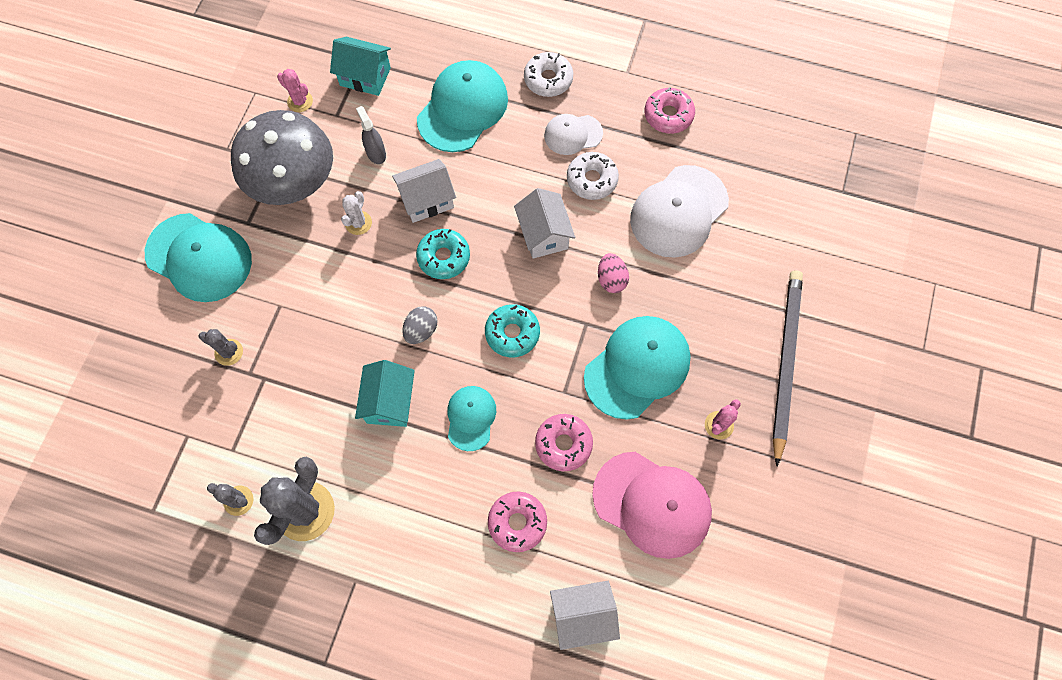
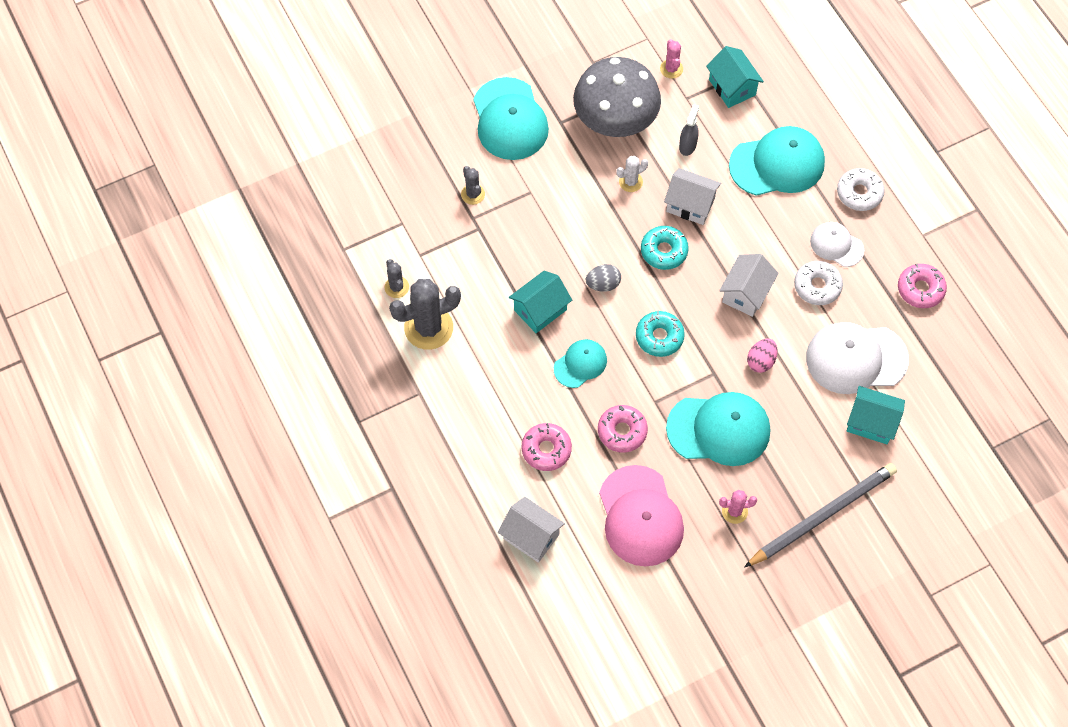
camera: 45 degrees right, 5 degrees down
none -> turquoise house [847,386,905,444]

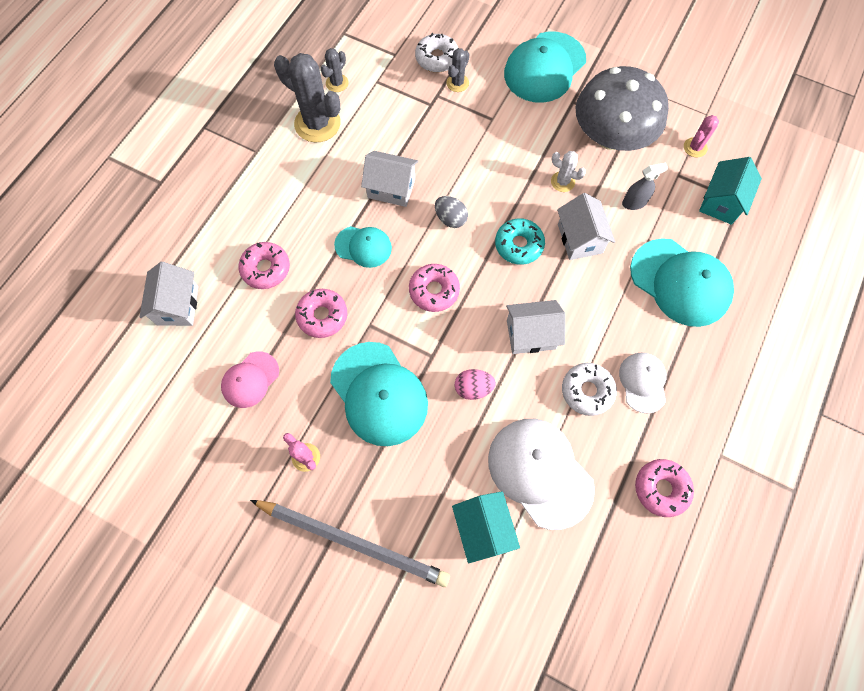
camera: 55 degrees right, 5 degrees up
turquoise house [509,271,572,333] -> white house [361,151,418,207]
pink cap [599,465,684,566] -> pink cap [221,351,279,408], size x0.56
turquoise donut [636,311,685,357] -> pink donut [409,264,460,312]
white donut [837,168,885,211] -> white donut moved to [415,33,458,72]

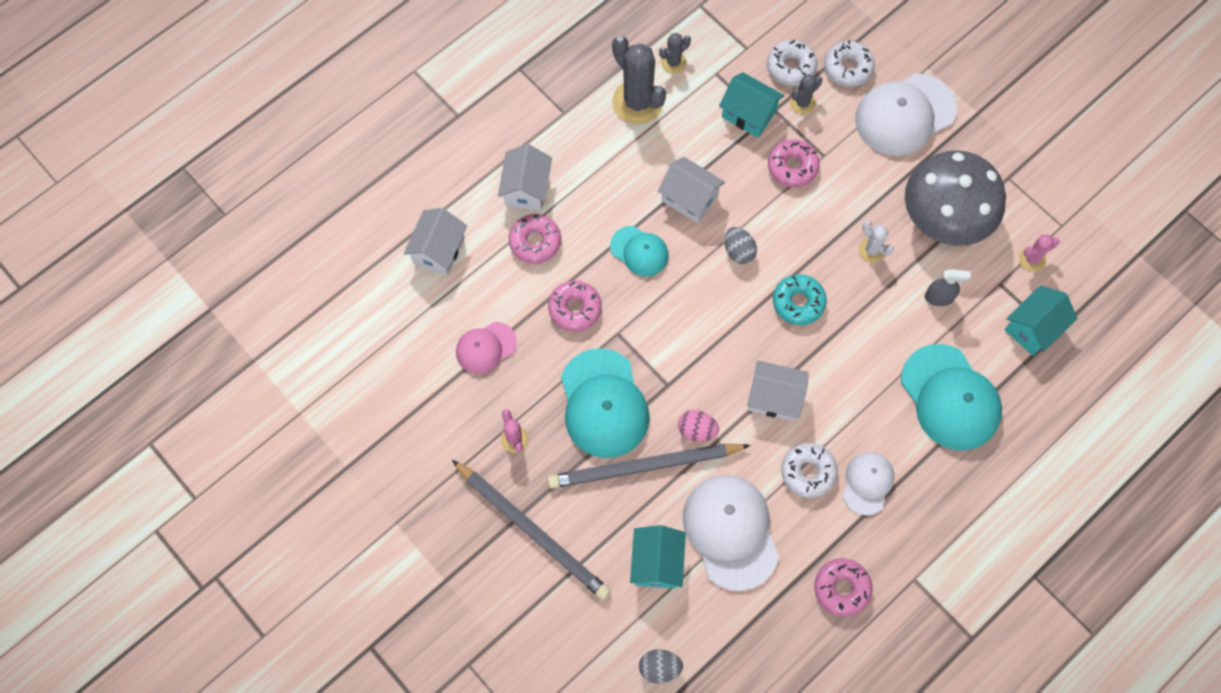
camera: 20 degrees right, 0 degrees up
pink donut [409,264,460,312] -> pink donut moved to [768,139,820,187]
turquoise cap [504,32,586,103] -> white cap [855,73,957,156]
white house [557,193,615,260] -> white house moved to [498,144,552,211]
none -> grey pencil [548,443,751,488]
none -> grey egg [639,649,683,684]
none -> turquoise house [719,72,784,137]
none -> white donut [824,40,875,87]

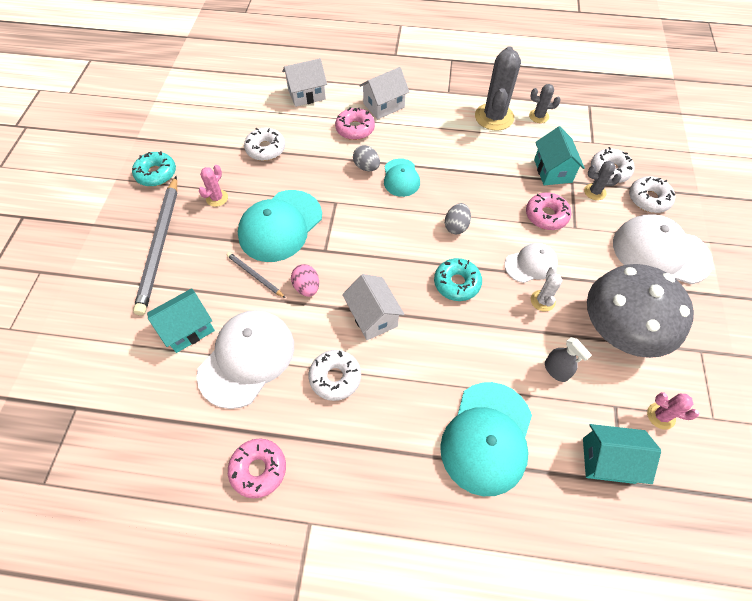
camera: 50 degrees right, 10 degrees down
pink cap [456,322,517,374] -> white donut [244,128,285,161]
pink donut [548,281,602,332] -> none
grey pencil [548,443,751,488] -> grey pencil [227,252,286,298], size x0.47
grey egg [639,649,683,684] -> grey egg moved to [353,145,380,171]
white house [658,157,725,223] -> none
white cap [843,452,895,516] -> white cap moved to [504,243,558,283]
none -> turquoise donut [132,151,176,187]

